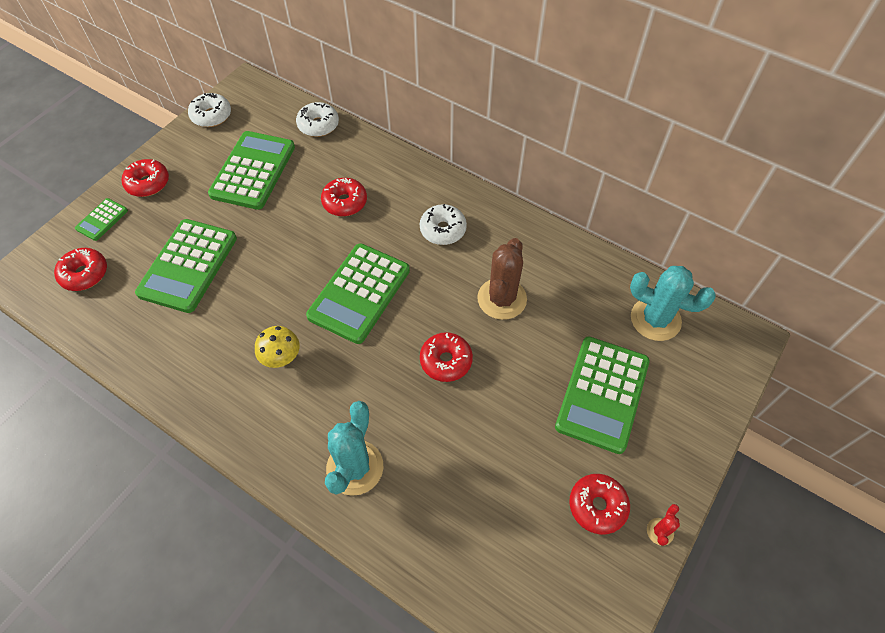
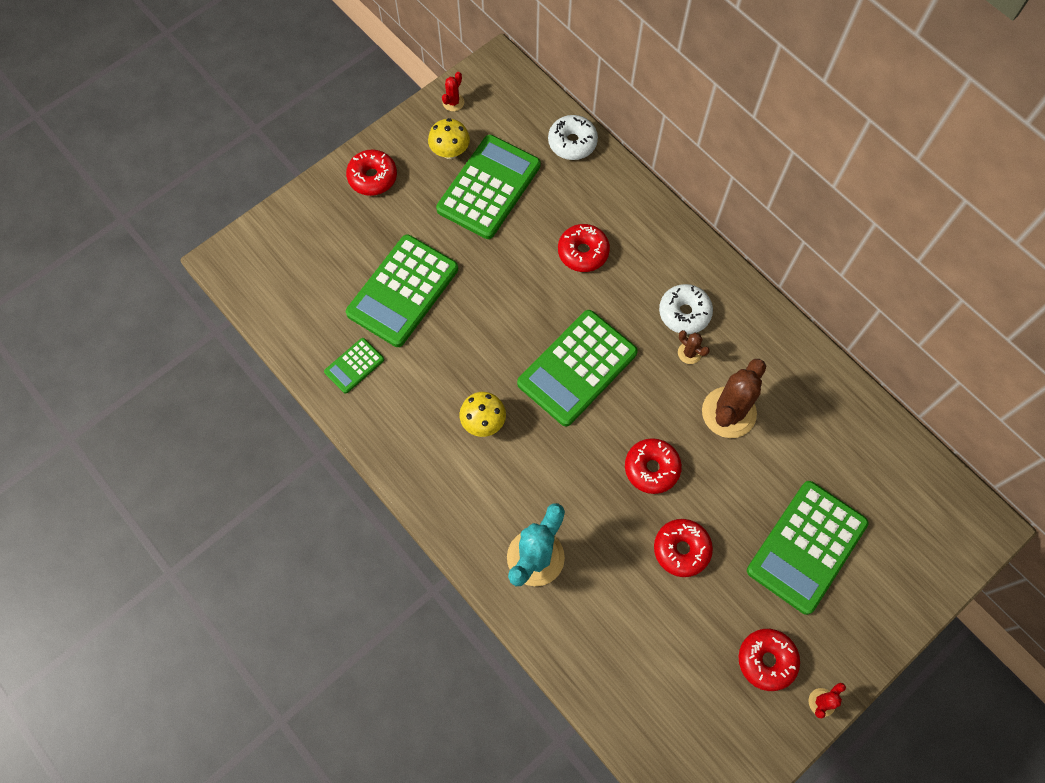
camera: 15 degrees right, 10 degrees up
red donut [54,248,107,291] -> red donut moved to [654,519,713,577]
green calculator [75,198,128,241] -> green calculator moved to [324,338,384,394]
white donut [188,93,231,127] -> red cactus [442,72,464,111]
turquoise cactus [630,266,716,341] -> none
none -> yellow mushroom [428,118,470,159]
none -> brown cactus [678,330,710,364]

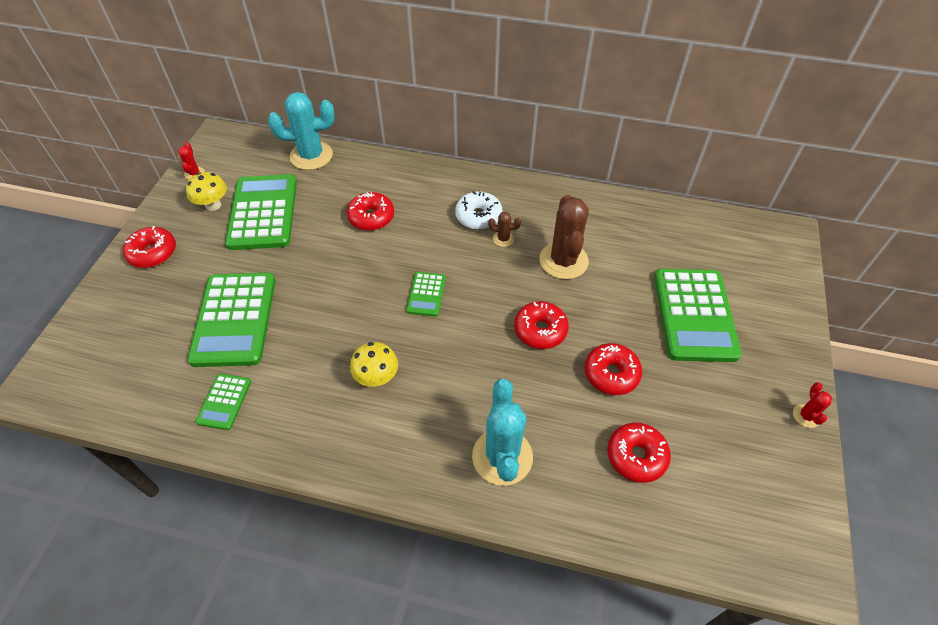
camera: 35 degrees left, 15 degrees down
green calculator [517,310,638,427] -> green calculator [406,272,446,317], size x0.48
white donut [548,115,598,160] -> turquoise cactus [268,92,335,170]
red donut [739,629,800,691] -> red donut moved to [607,423,671,483]

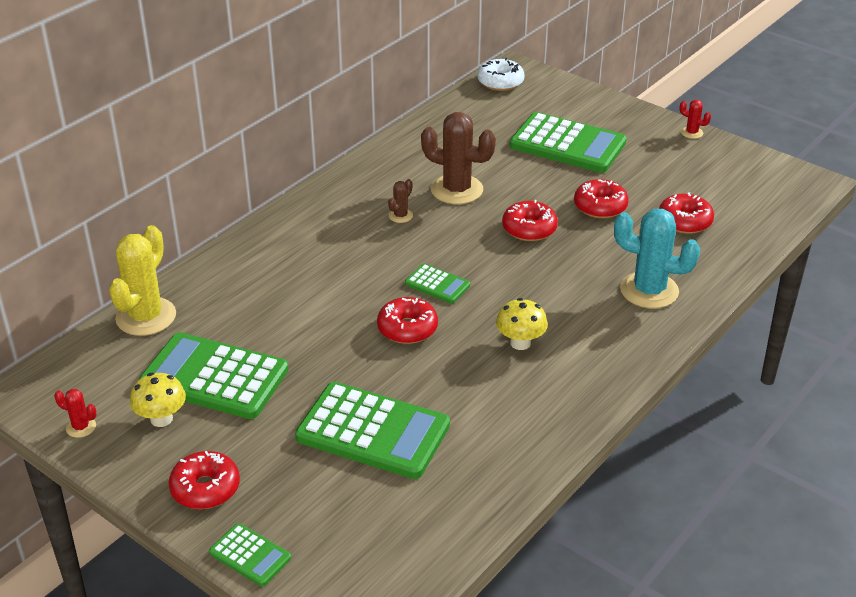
camera: 65 degrees left, 15 degrees down
green calculator [196,374,251,430] -> green calculator moved to [209,523,291,586]
turquoise cactus [268,92,335,170] -> yellow cactus [109,225,176,336]
red donut [347,192,394,231] -> red donut moved to [377,297,438,344]
white donut [455,191,502,230] -> white donut moved to [477,58,525,91]

